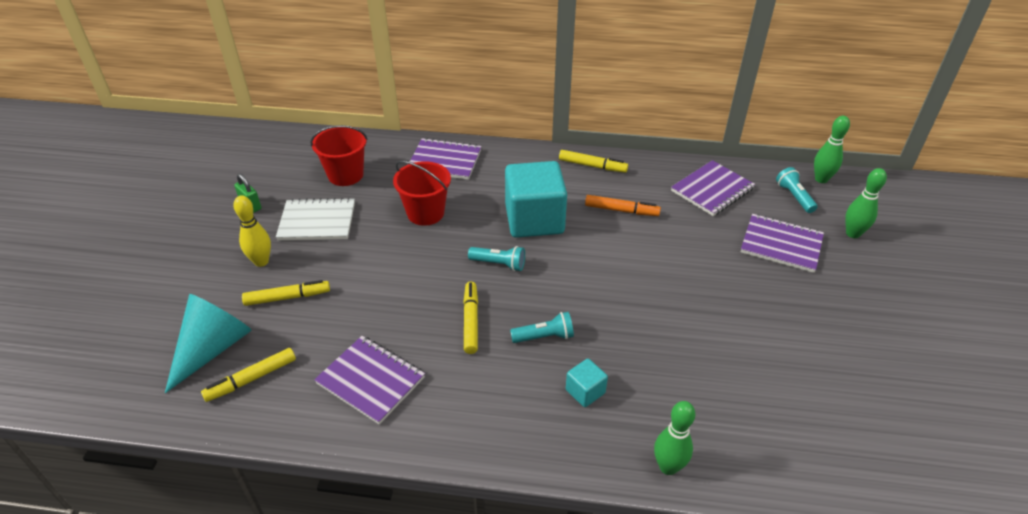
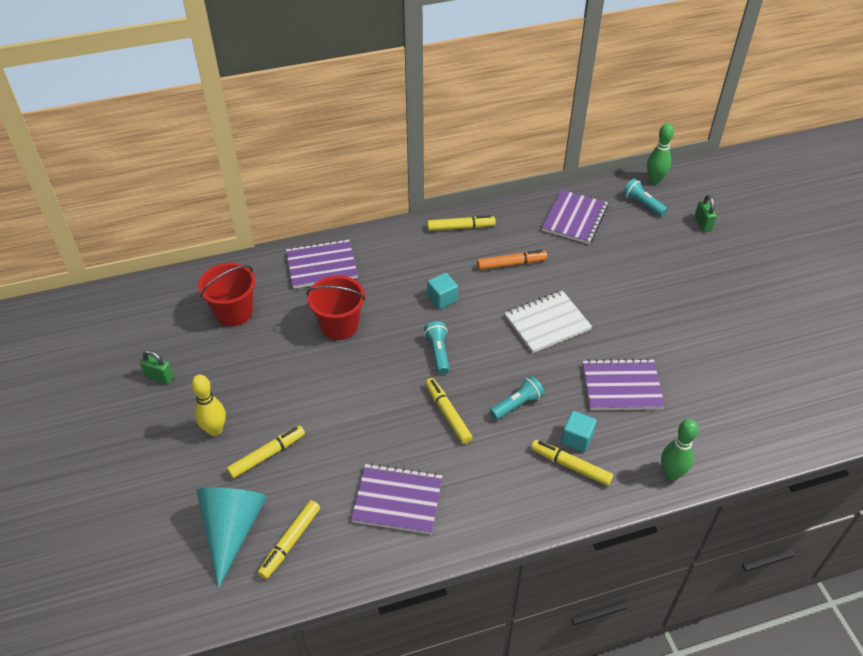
camera: 25 degrees left, 5 degrees up
white notebook [276,198,355,240] -> white notebook moved to [505,290,592,353]
turquoise flashlight [468,246,525,271] -> turquoise flashlight turned 90 degrees counterclockwise [424,321,449,374]
turquoise cube [505,161,567,238] -> turquoise cube [427,273,458,309], size x0.45
purple notebook [741,214,824,273] -> purple notebook moved to [583,358,665,410]
green bowling pin [845,168,887,238] -> green padlock [694,195,717,232]
none -> yellow marker [531,440,613,486]

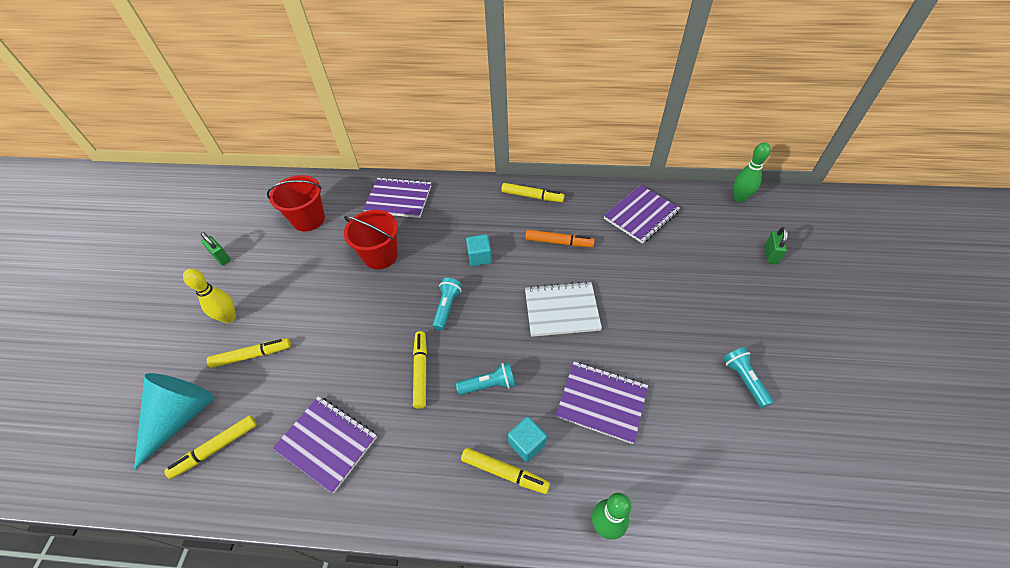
camera: 25 degrees right, 5 degrees up
yellow marker [531,440,613,486] -> yellow marker turned 150 degrees clockwise [461,448,550,494]
turquoise flashlight [623,179,667,216] -> turquoise flashlight moved to [723,347,773,408]

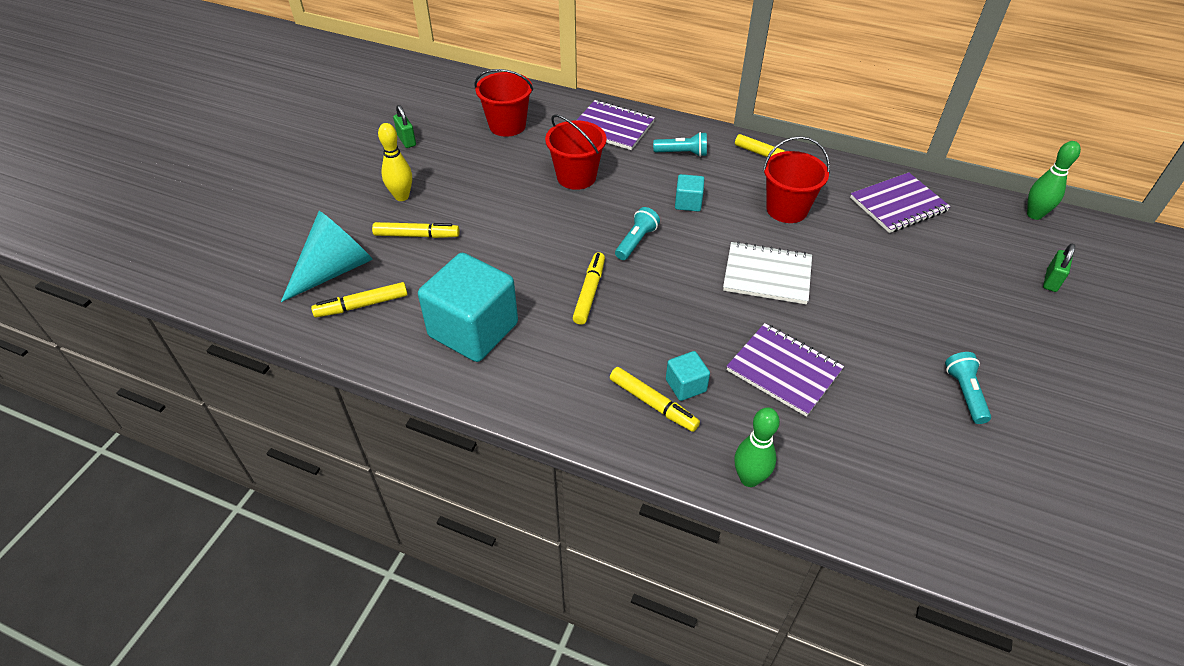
camera: 15 degrees right, 5 degrees down
purple notebook [273,396,377,494] -> turquoise cube [418,253,518,362]
turquoise flashlight [456,362,515,395] -> turquoise flashlight moved to [653,132,707,157]
orange marker [525,230,595,247] -> red bucket [763,136,830,223]

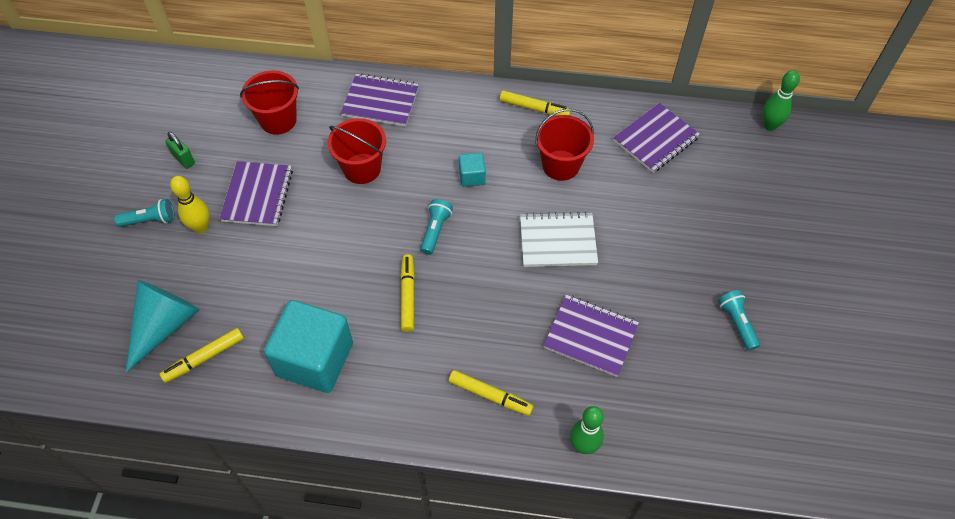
camera: 15 degrees left, 10 degrees up
yellow marker [372,222,460,238] -> none
turquoise flashlight [653,132,707,157] -> turquoise flashlight moved to [114,199,175,227]
turquoise cube [666,351,710,401] -> none
green padlock [1043,244,1075,292] -> none
none -> purple notebook [219,161,293,226]

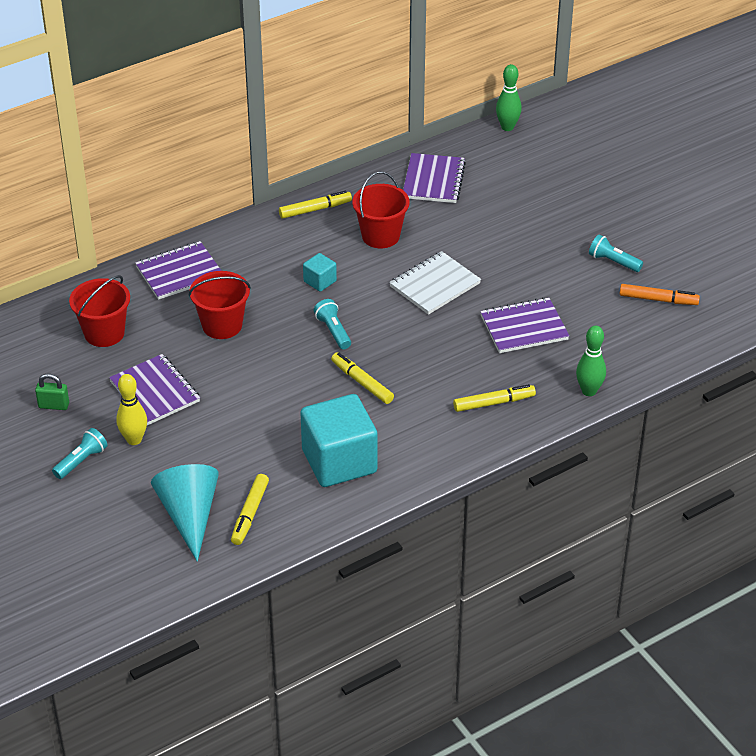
camera: 40 degrees left, 15 degrees down
none -> orange marker [620,284,700,305]

